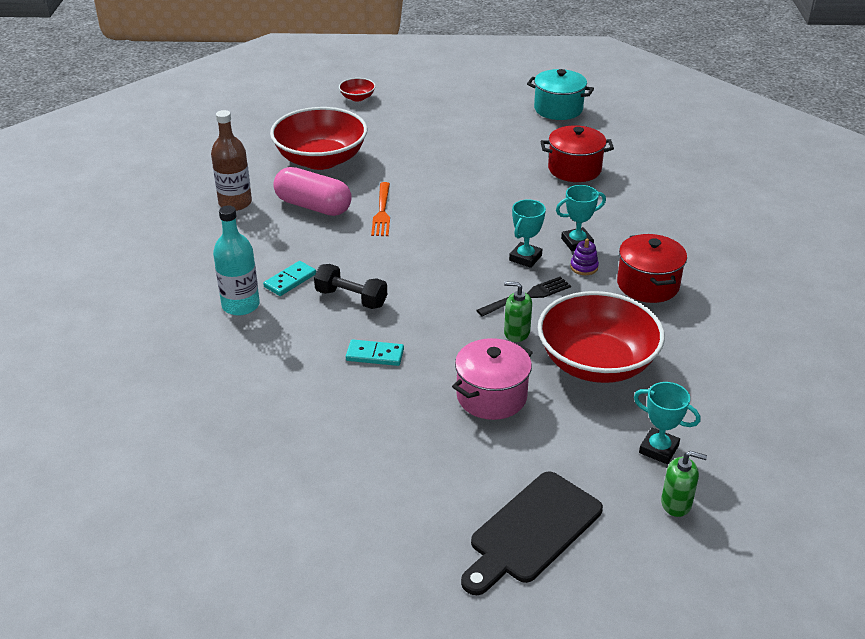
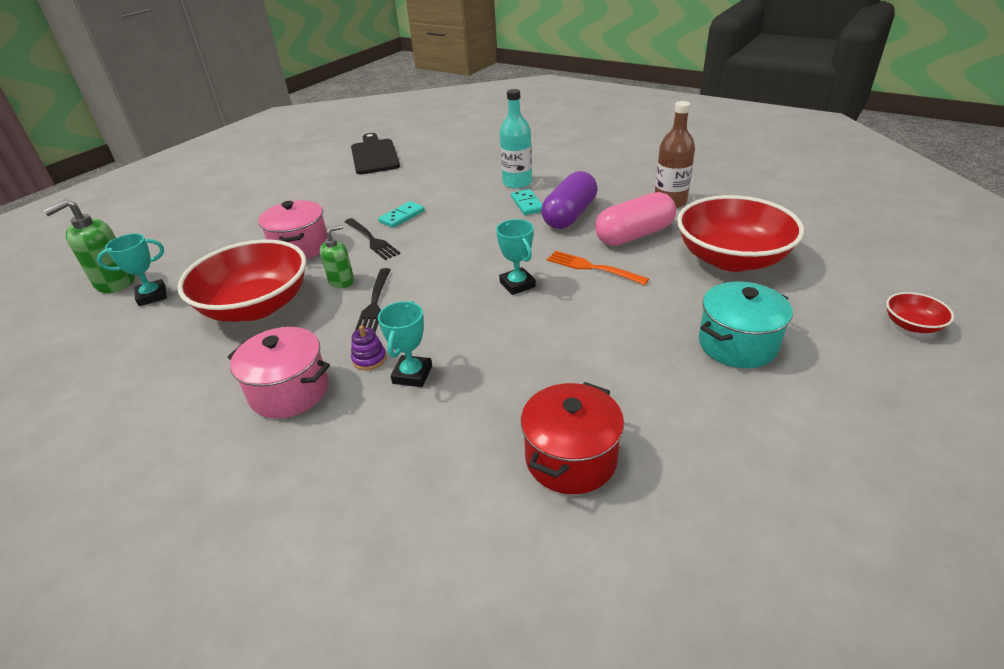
camera: 125 degrees right, 0 degrees up
black dumbbell [314,264,387,309] -> none
black cutting board [461,471,603,595] -> black cutting board moved to [351,133,400,175]
turquoise trophy [509,199,546,268] -> turquoise trophy moved to [496,219,536,295]
turquoise pot [527,69,594,120] -> turquoise pot moved to [699,282,793,368]
red pot [617,234,687,303] -> pink pot [228,327,330,419]
green soap dispenser [661,451,707,517] -> green soap dispenser [43,199,135,293], size x1.59
none -> black fork [345,218,400,260]
none -> purple capsule [541,171,597,229]

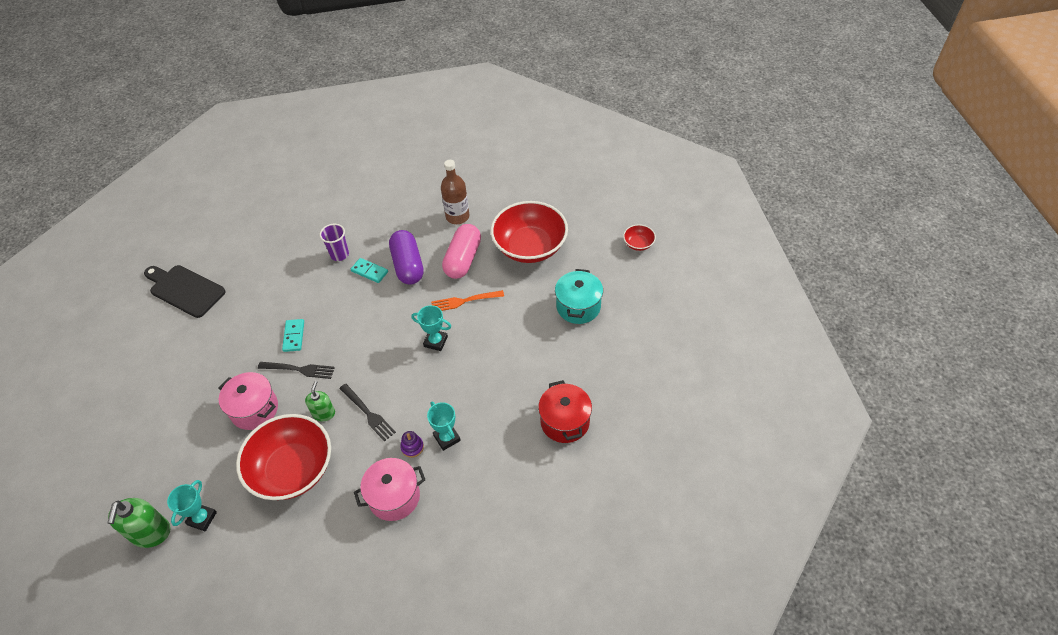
camera: 45 degrees left, 15 degrees up
turquoise bottle [500,89,532,189] -> purple cup [319,224,349,261]

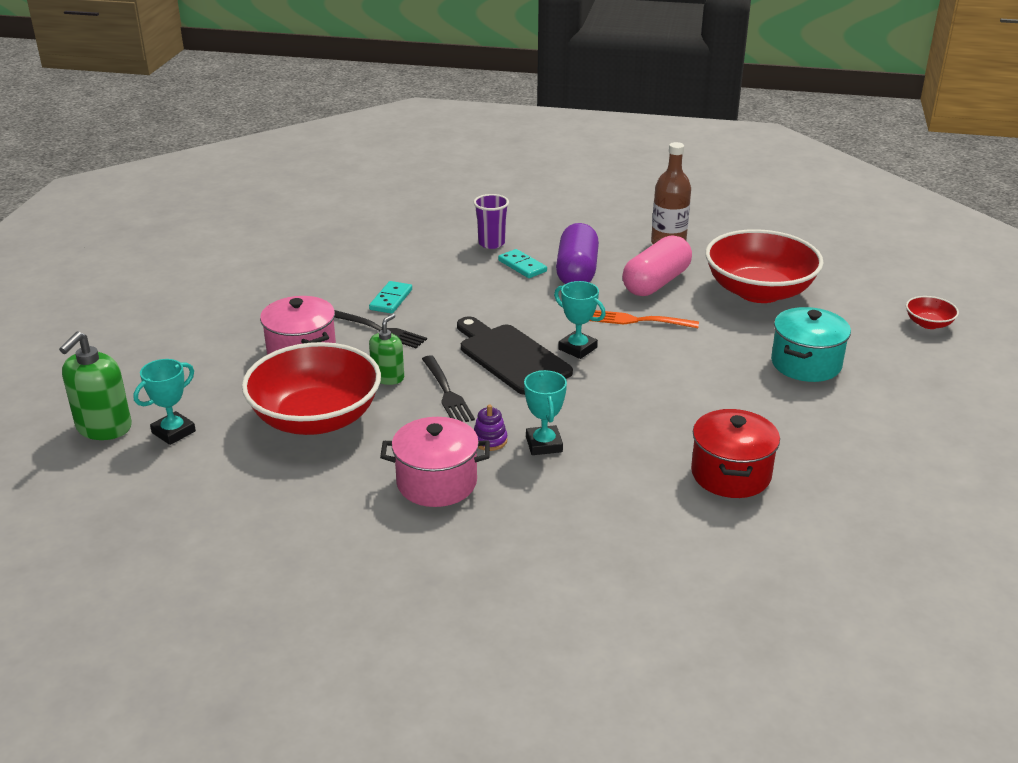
camera: 20 degrees right, 20 degrees down
black cutting board [144,265,226,318] -> black cutting board moved to [457,316,573,395]

